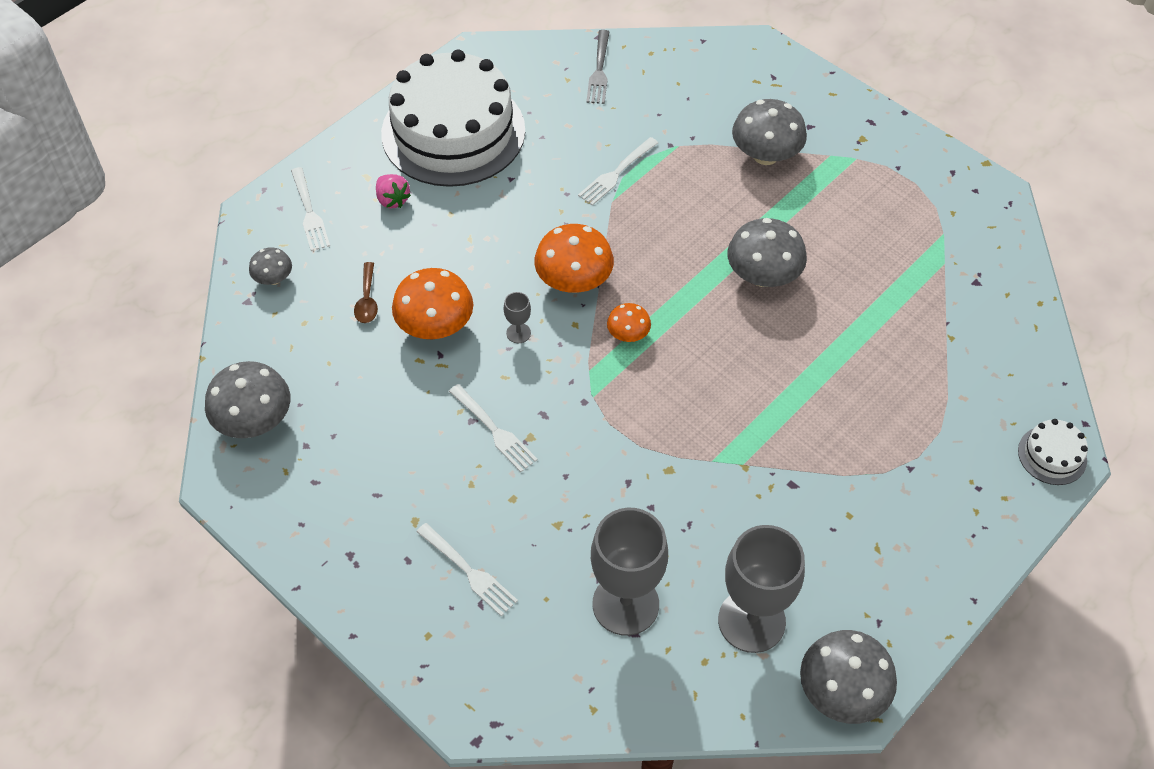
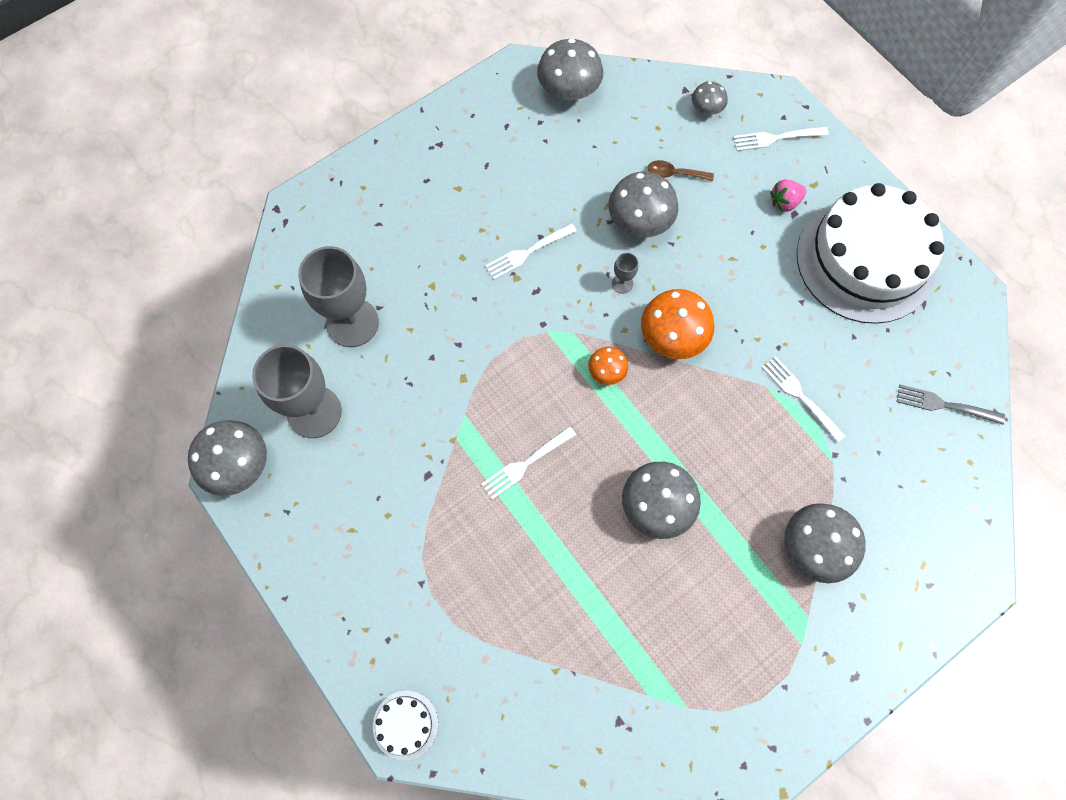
camera: 100 degrees right, 15 degrees up
orange mushroom [392,268,473,339] -> grey mushroom [608,172,678,237]
white fork [416,523,518,616] -> white fork moved to [481,426,576,500]

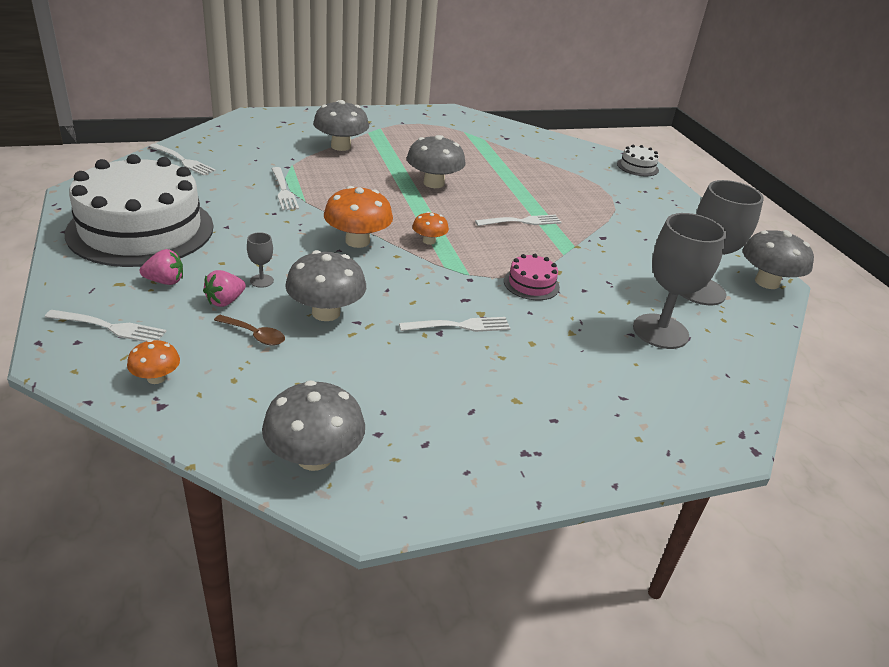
camera: 165 degrees left, 35 degrees down
grey goblet [612,253,638,293] -> grey goblet moved to [247,232,274,288]
grey mushroom [692,82,728,115] -> orange mushroom [127,340,180,384]
grey fork [897,385,1005,425] -> white fork [149,143,216,176]
none -> pink strawberry [203,270,246,307]
none -> pink cake [504,254,560,300]

